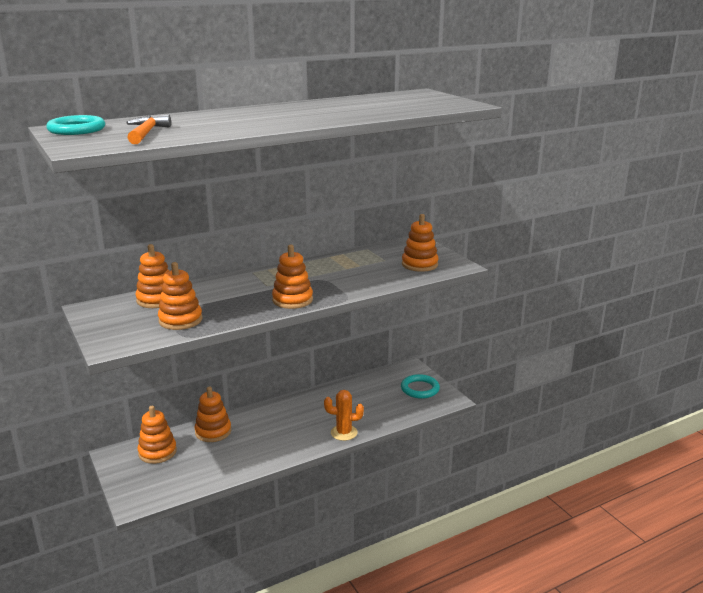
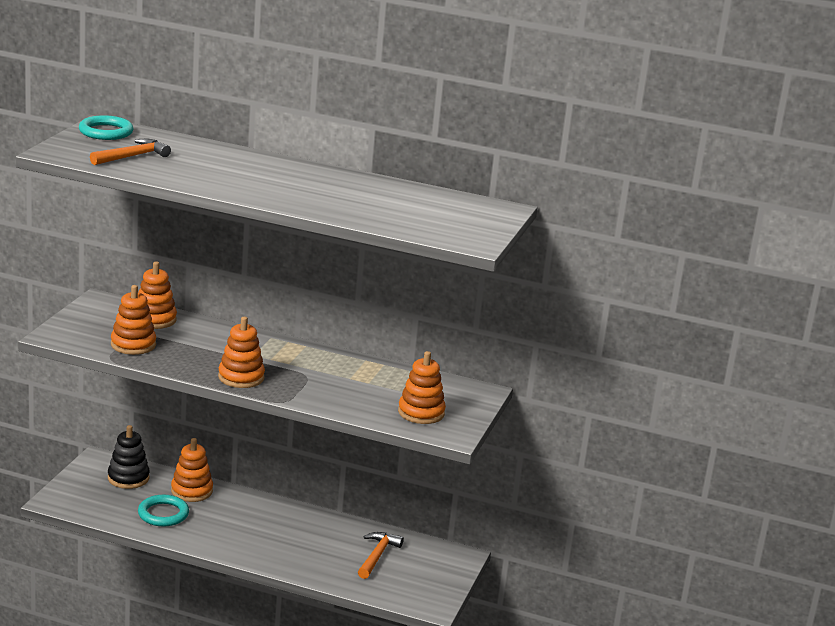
camera: 45 degrees right, 0 degrees up
orange stacking toy [138,406,177,464] -> black stacking toy [108,425,150,489]
orange cactus [324,390,364,441] -> none
turquoise ring [401,374,440,399] -> turquoise ring moved to [138,495,189,527]
none -> orange hammer [358,532,404,579]

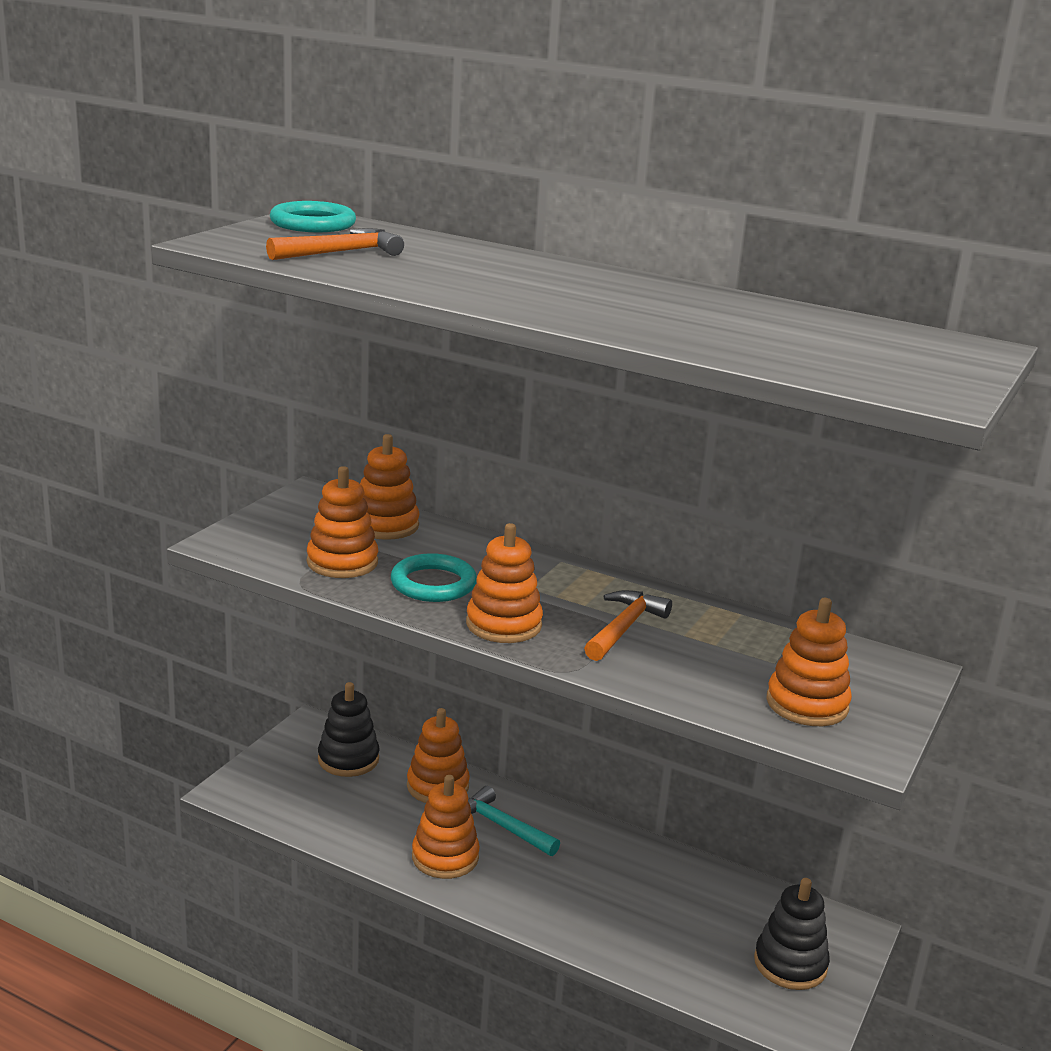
camera: 10 degrees right, 0 degrees up
turquoise ring [138,495,189,527] -> turquoise ring moved to [391,553,477,602]
orange hammer [358,532,404,579] -> orange hammer moved to [584,590,672,661]
none -> orange stacking toy [412,775,480,879]
none -> turquoise hammer [468,786,560,856]
none -> black stacking toy [754,878,830,990]

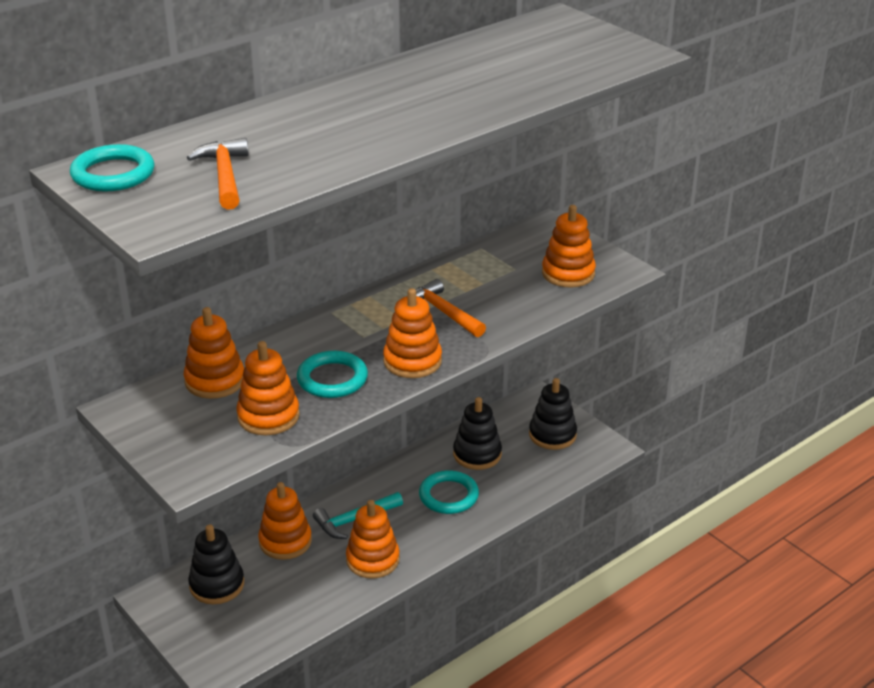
camera: 65 degrees left, 10 degrees up
none -> turquoise ring [419,470,479,514]
none -> black stacking toy [453,397,502,470]

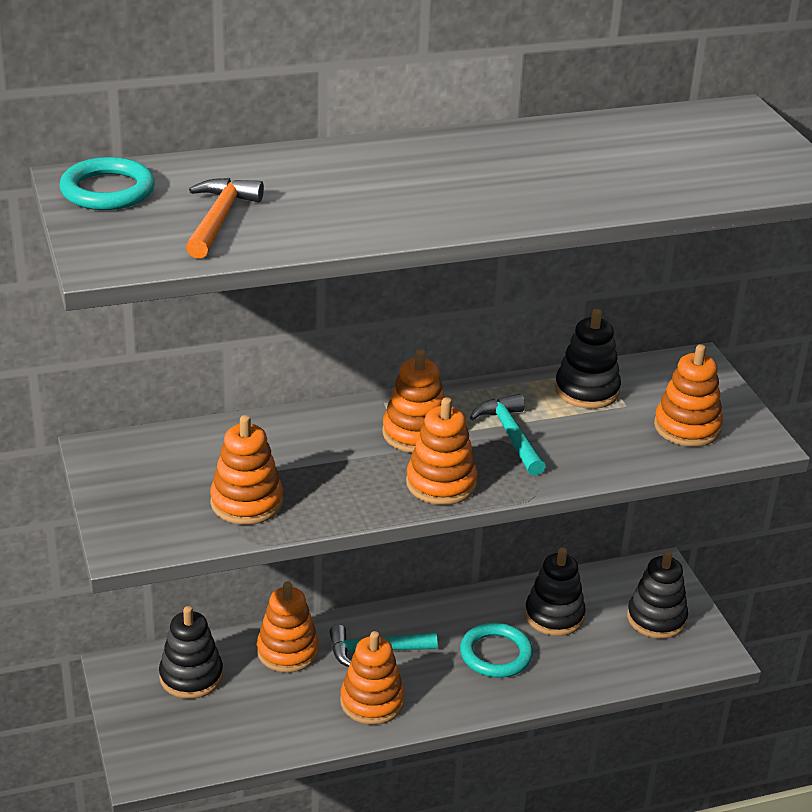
camera: 20 degrees right, 0 degrees up
orange stacking toy [184,307,244,399] -> orange stacking toy moved to [382,349,445,453]
turquoise ring [297,351,368,398] -> none
orange hammer [415,279,486,337] -> turquoise hammer [470,394,546,476]
none -> black stacking toy [555,309,621,409]

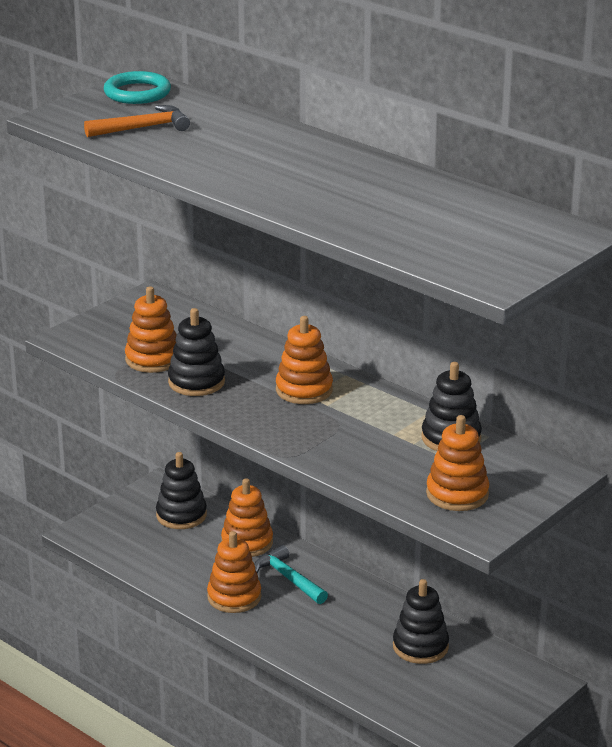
camera: 60 degrees right, 5 degrees down
orange stacking toy [406,397,478,505] -> none
turquoise ring [460,623,533,678] -> none
turquoise hammer [470,394,546,476] -> none
black stacking toy [627,550,688,639] -> black stacking toy moved to [168,308,225,396]

